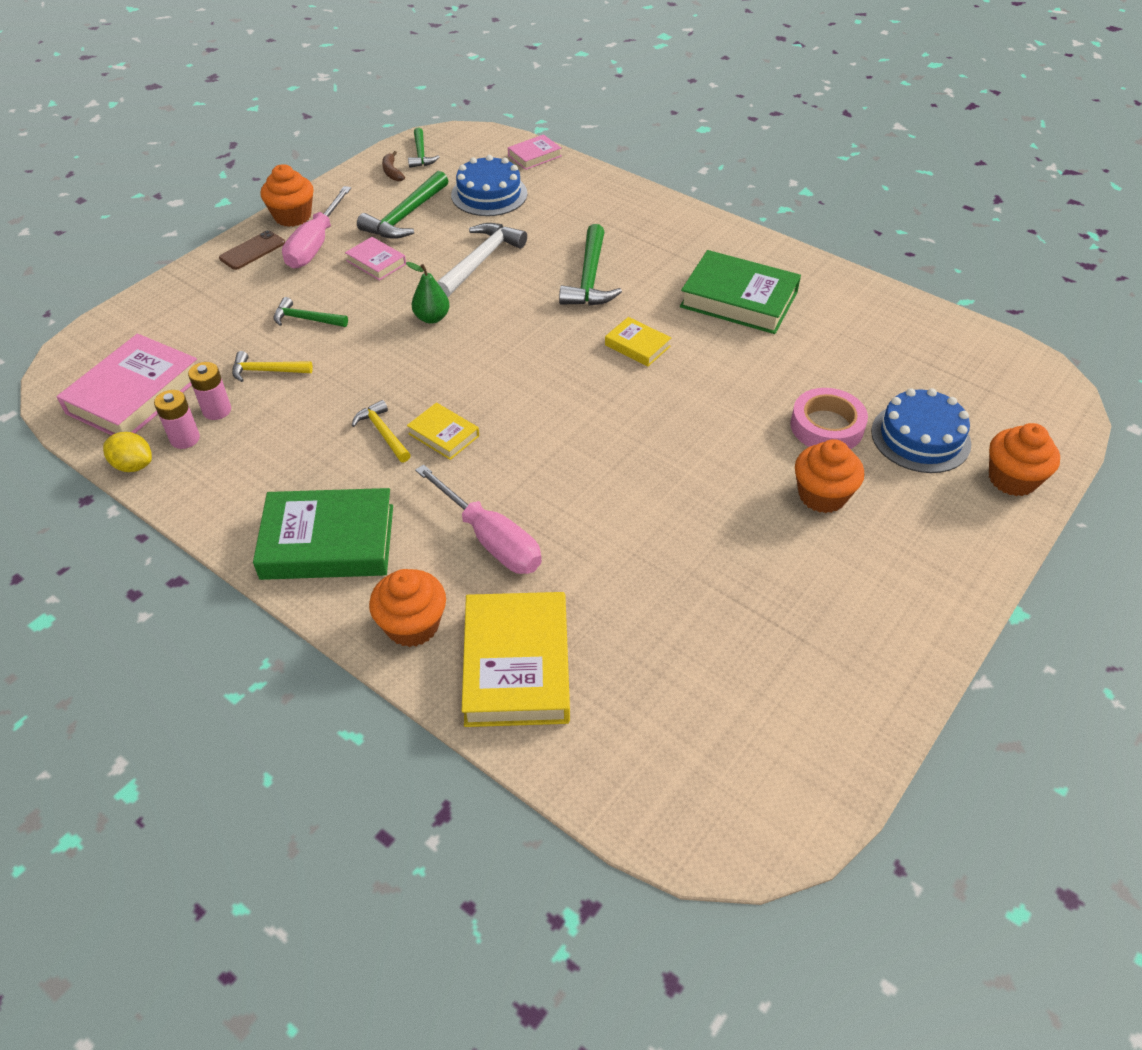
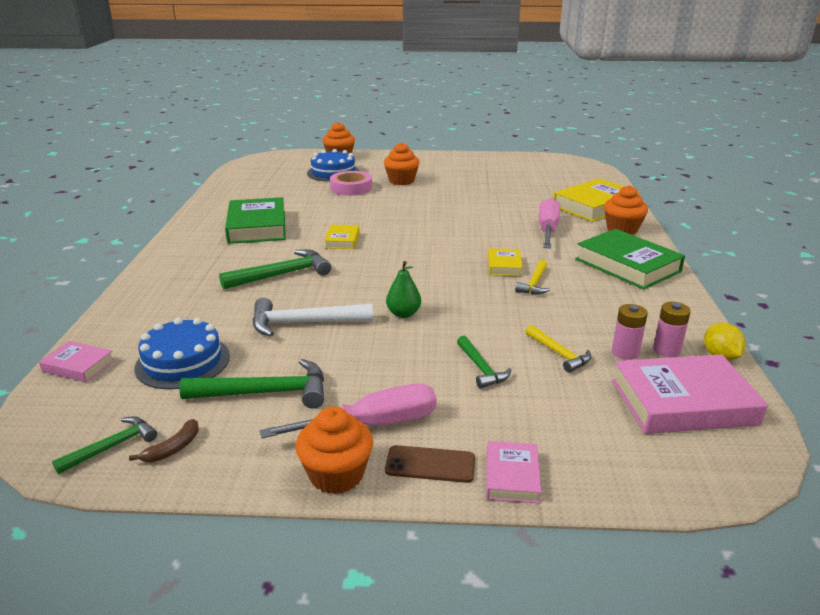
camera: 125 degrees left, 20 degrees down
pink book [345,237,406,281] -> pink book moved to [486,441,541,503]

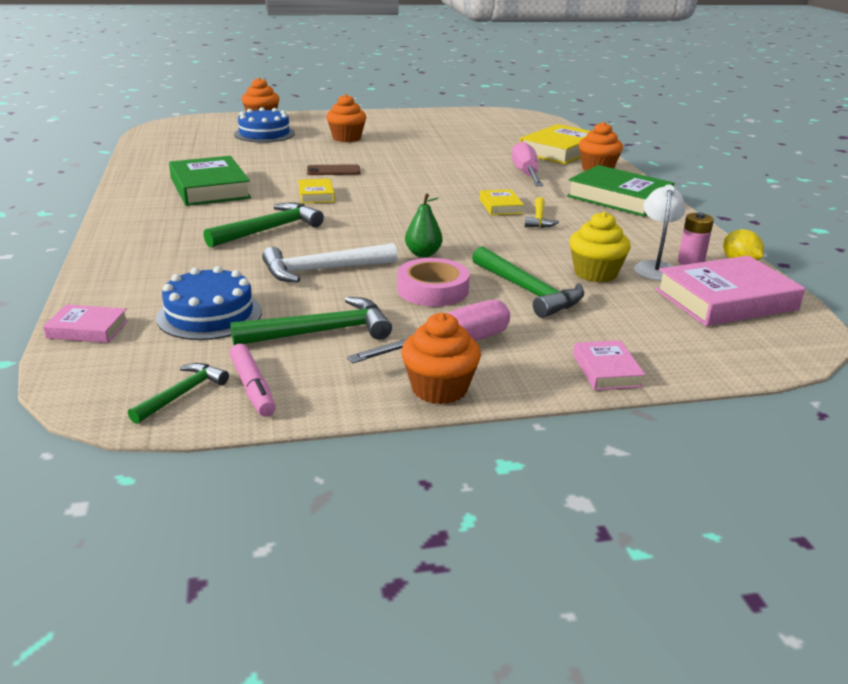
camera: 15 degrees left, 0 degrees up
brown banana [129,419,199,462] -> pink marker [230,344,276,417]
pink tape [330,171,372,196] -> pink tape moved to [397,258,470,306]
brown phone [385,445,475,483] -> brown phone moved to [307,164,361,175]
green hammer [457,336,511,388] -> green hammer [472,246,584,318], size x1.67
yellow hammer [525,325,592,373] -> yellow cupcake [570,212,631,283]
pink battery [612,304,648,360] -> white lamp [634,185,685,280]

